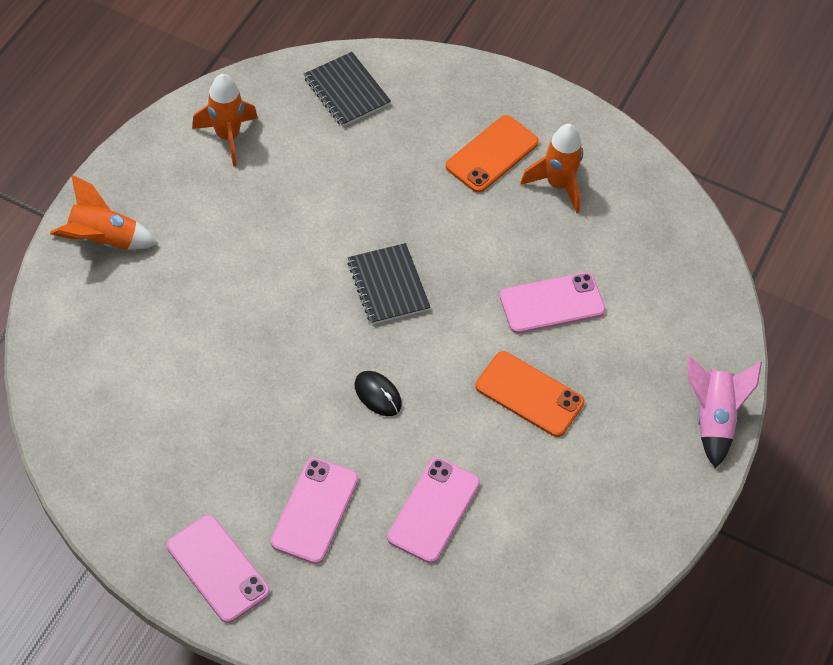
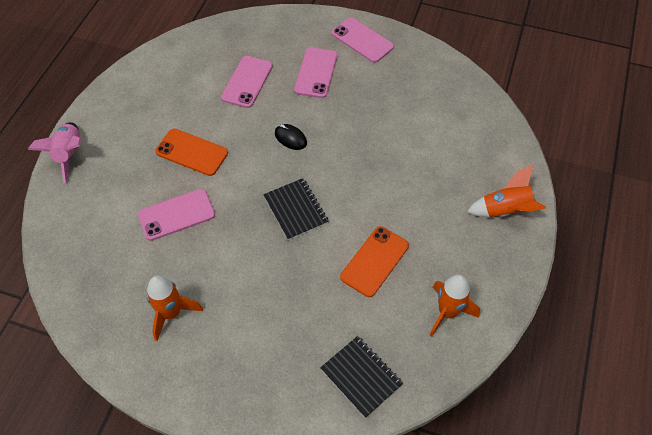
camera: 175 degrees right, 0 degrees up
orange phone [446,115,539,193] -> orange phone moved to [340,226,409,297]

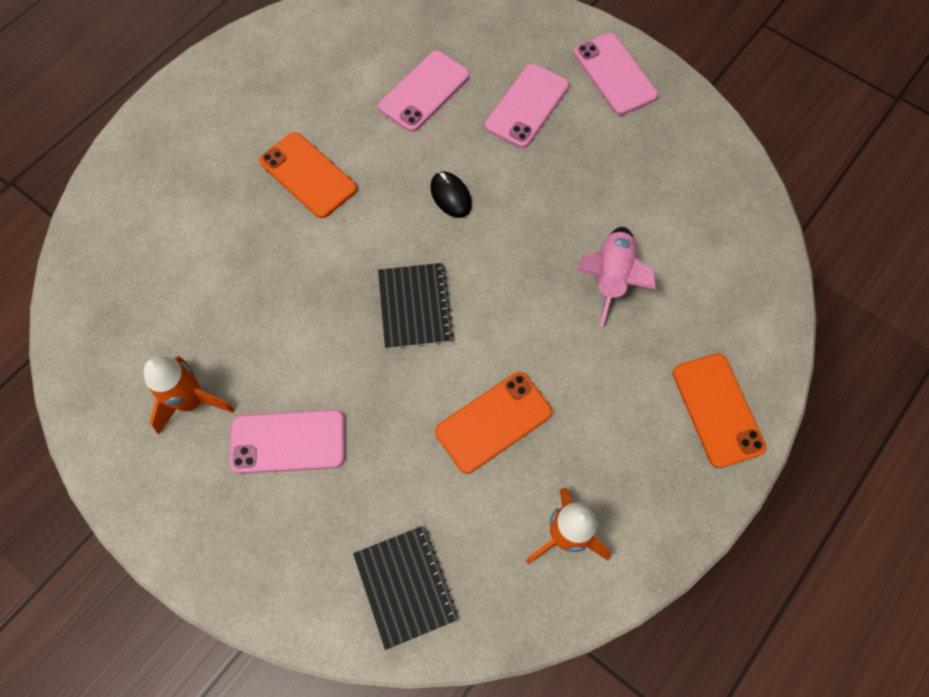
camera: 20 degrees right, 10 degrees up
pink rocket [28,122,82,183] -> pink rocket moved to [577,227,656,326]
pink phone [138,189,215,241] -> pink phone moved to [230,410,344,474]
orange rocket [467,164,546,217] -> orange phone [672,353,766,468]

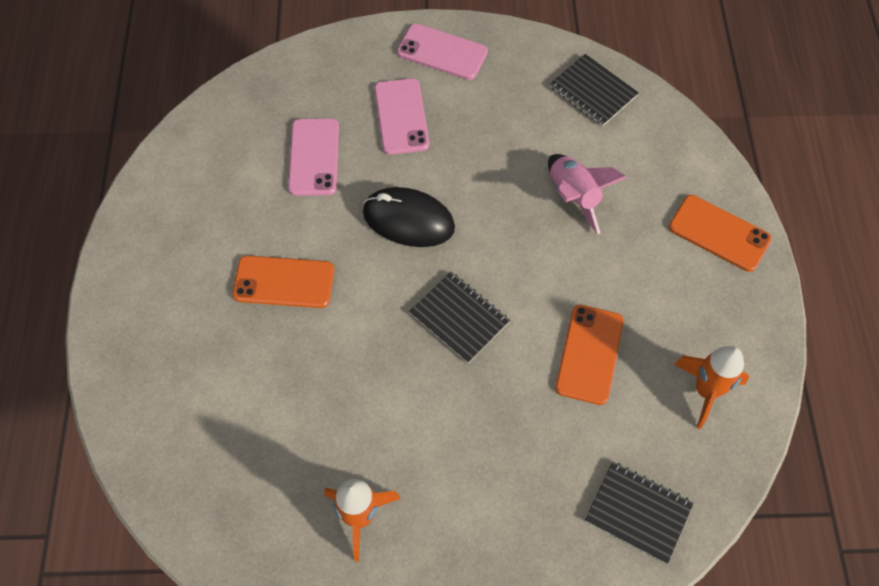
camera: 40 degrees left, 5 degrees down
pink phone [230,410,344,474] -> none
black mouse [430,172,472,218] -> black mouse [363,187,455,247], size x1.80
none -> black notebook [550,54,639,126]

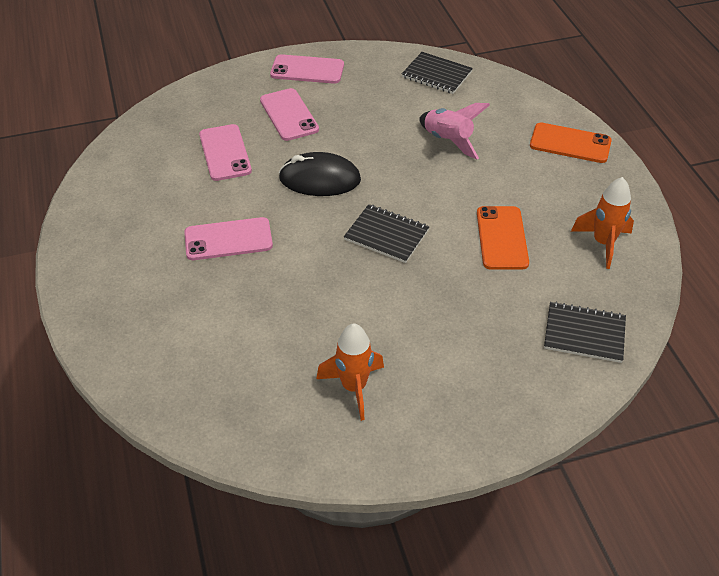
camera: 15 degrees left, 15 degrees down
orange phone [233,256,334,308] -> pink phone [184,217,273,260]

